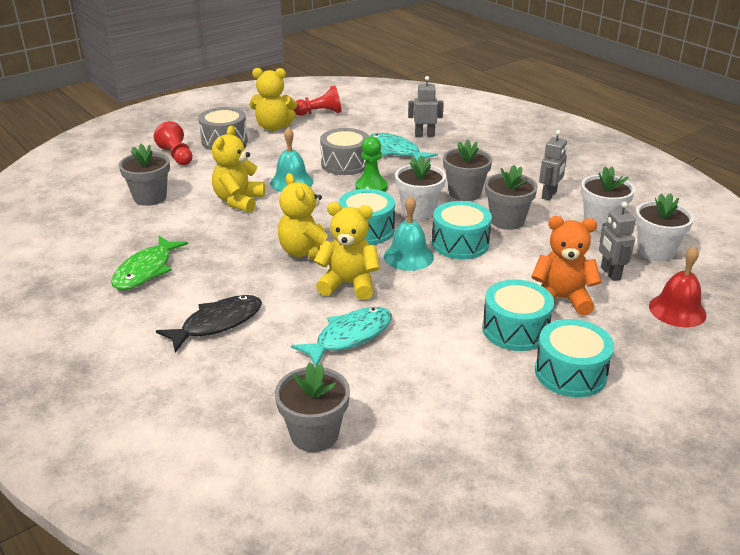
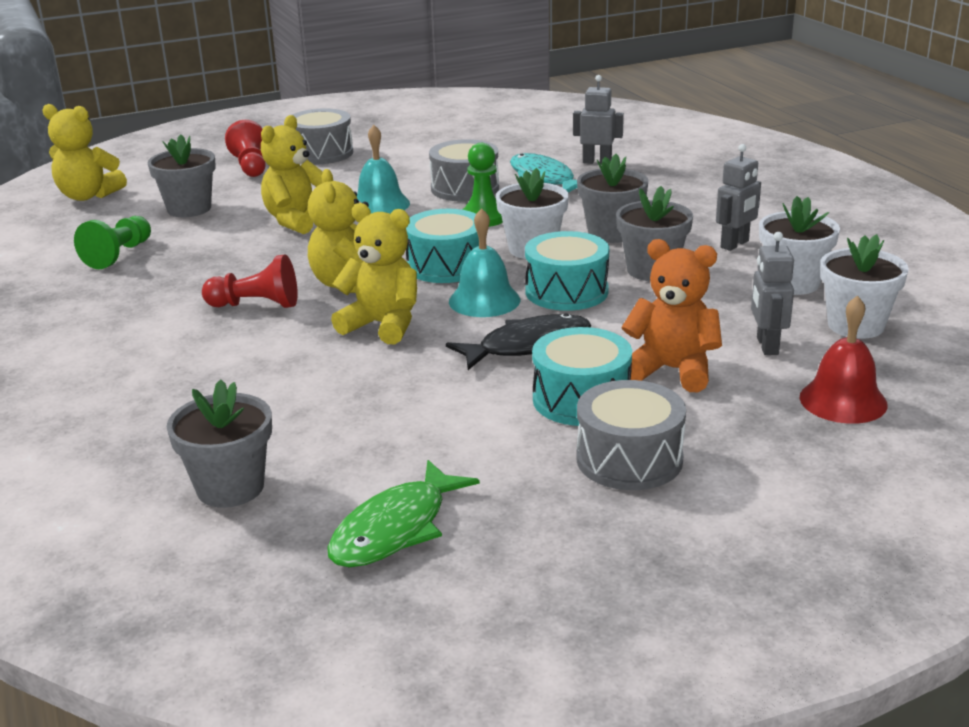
camera: 15 degrees right, 5 degrees down
green fish [111,236,188,290] -> green fish moved to [327,460,480,567]
black fish [156,295,262,352] -> black fish moved to [446,313,591,370]
yellow teddy bear [250,68,297,131] -> yellow teddy bear moved to [42,104,127,201]
turquoise fish [291,307,392,367] -> none
red pawn [294,85,342,116] -> red pawn moved to [202,254,298,308]
turquoise drum [535,319,614,397] -> grey drum [576,380,686,490]
none -> green pawn [74,216,151,269]

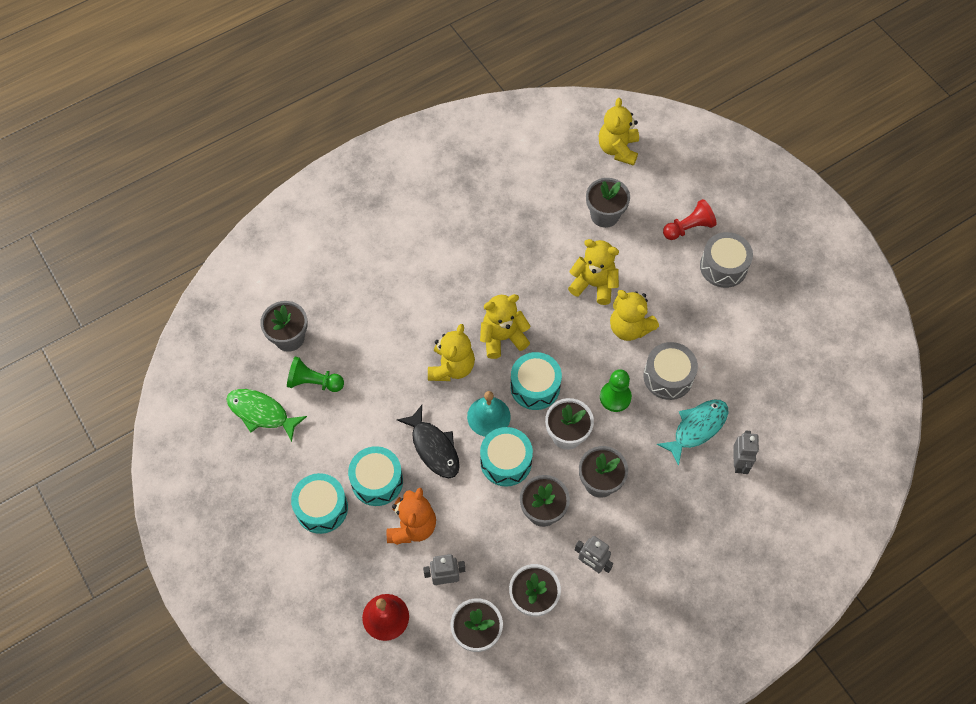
camera: 80 degrees right, 35 degrees up
green pawn [74,216,151,269] -> green pawn moved to [287,357,344,392]
red pawn [202,254,298,308] -> none
turquoise bell [357,125,410,214] -> yellow teddy bear [610,290,659,341]
grey drum [576,380,686,490] -> turquoise drum [291,473,348,534]

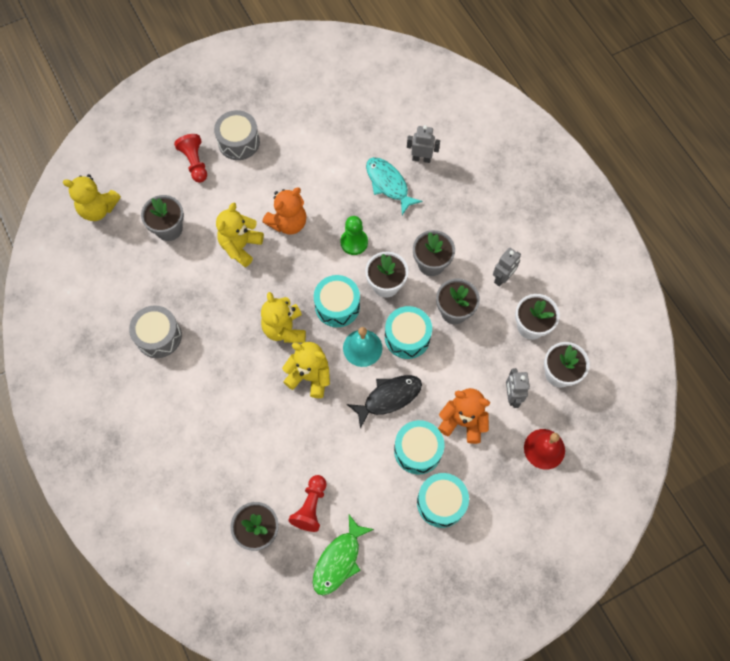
camera: 85 degrees left, 5 degrees up
green pawn [287,357,344,392] -> red pawn [288,475,327,532]
yellow teddy bear [610,290,659,341] -> orange teddy bear [263,188,307,235]
grey drum [644,342,698,400] -> grey drum moved to [129,305,182,358]

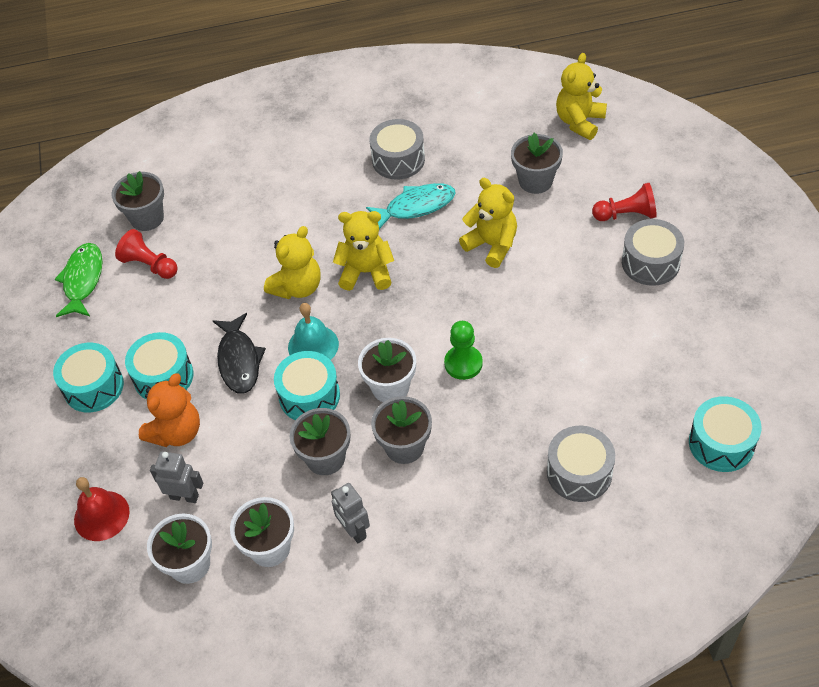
camera: 110 degrees right, 15 degrees down
orange teddy bear [263,188,307,235] -> none
green fish [313,515,374,595] -> green fish turned 45 degrees clockwise [55,243,103,317]
turquoise drum [314,275,360,327] -> turquoise drum moved to [689,396,761,472]
turquoise fish [366,157,422,215] -> turquoise fish moved to [366,183,456,229]
grey robot [407,125,440,163] -> grey drum [547,426,615,502]

